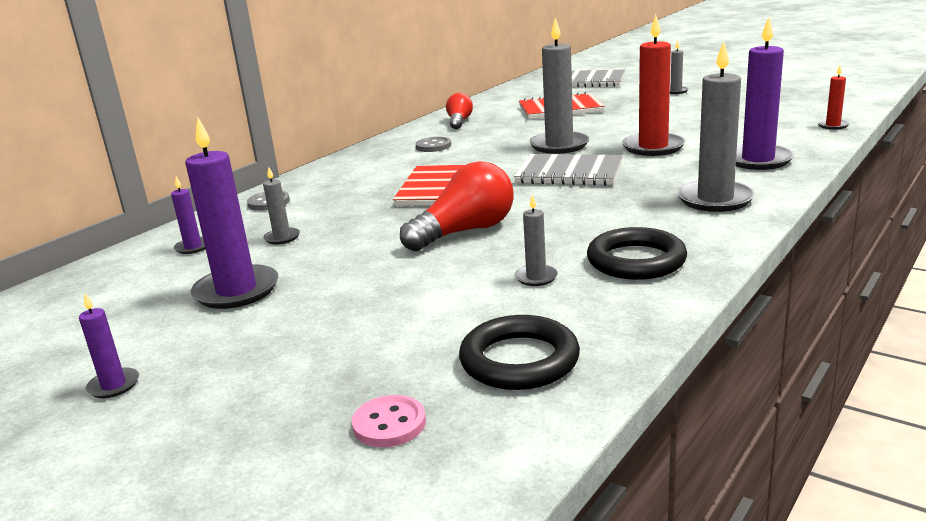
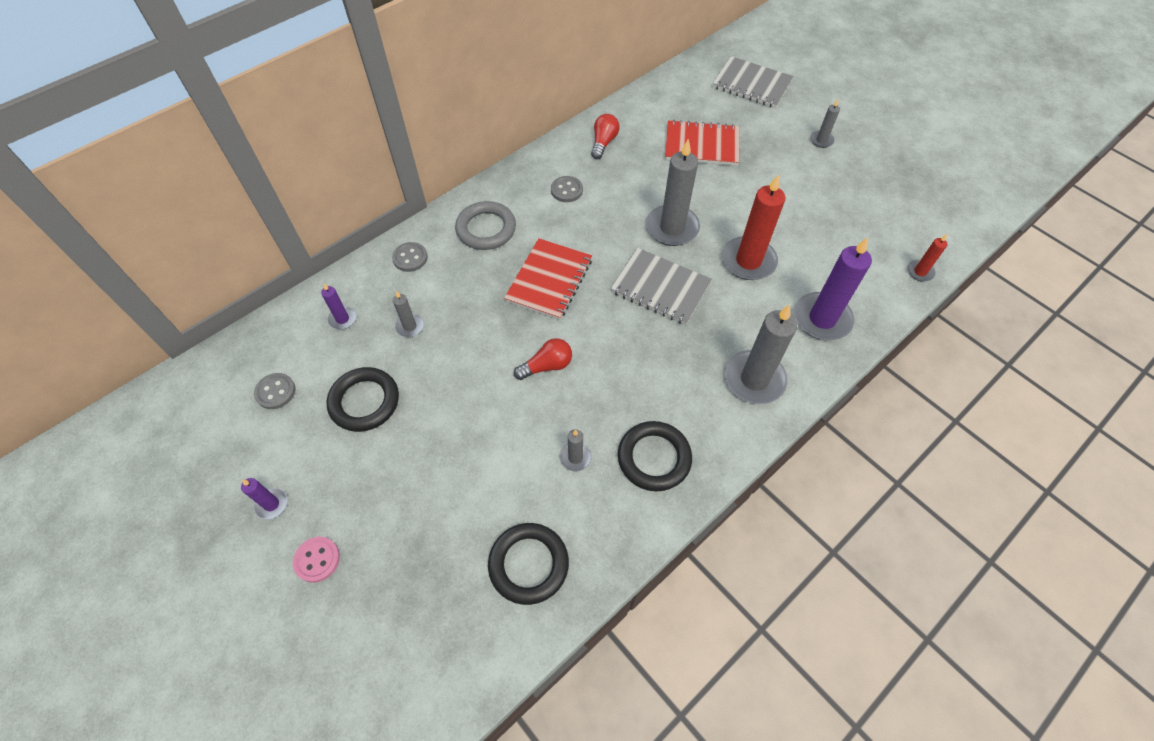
camera: 10 degrees right, 35 degrees up
purple candle [185,117,279,309] -> black ring [327,367,399,432]
pink button [352,395,426,447] -> pink button moved to [293,537,340,583]
red light bulb [400,161,514,251] -> red light bulb [514,338,572,380], size x0.60
none -> grey button [254,373,295,409]
none -> grey ring [455,201,516,250]

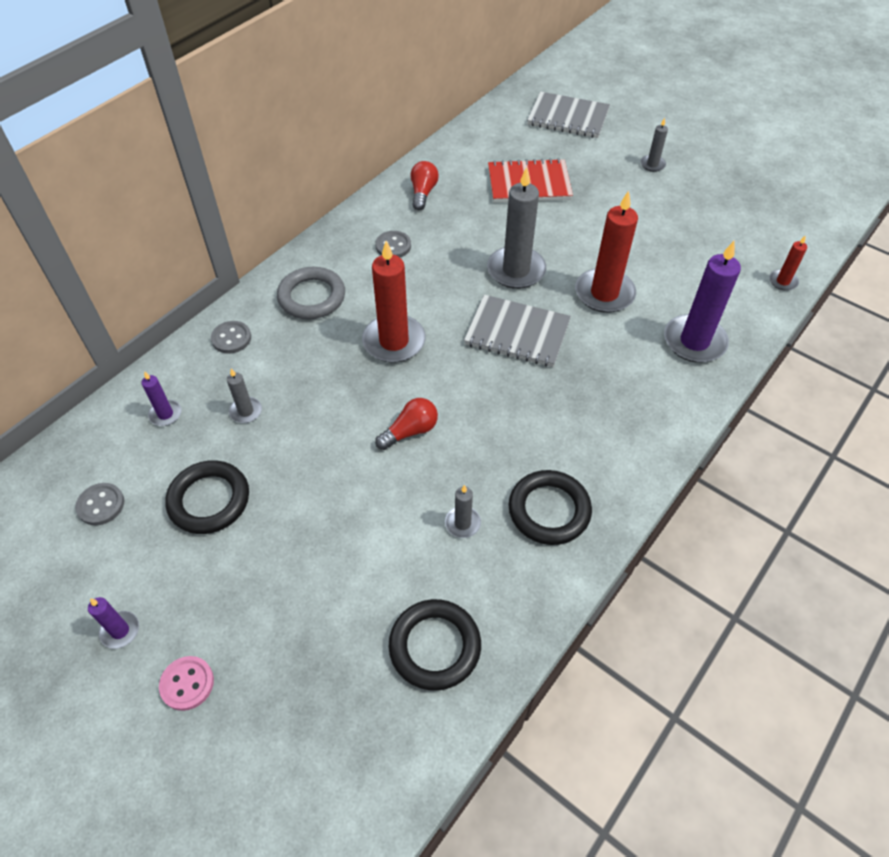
camera: 10 degrees left, 5 degrees down
red notebook [504,238,592,320] -> red candle [362,241,426,363]
grey candle [725,304,797,404] -> none

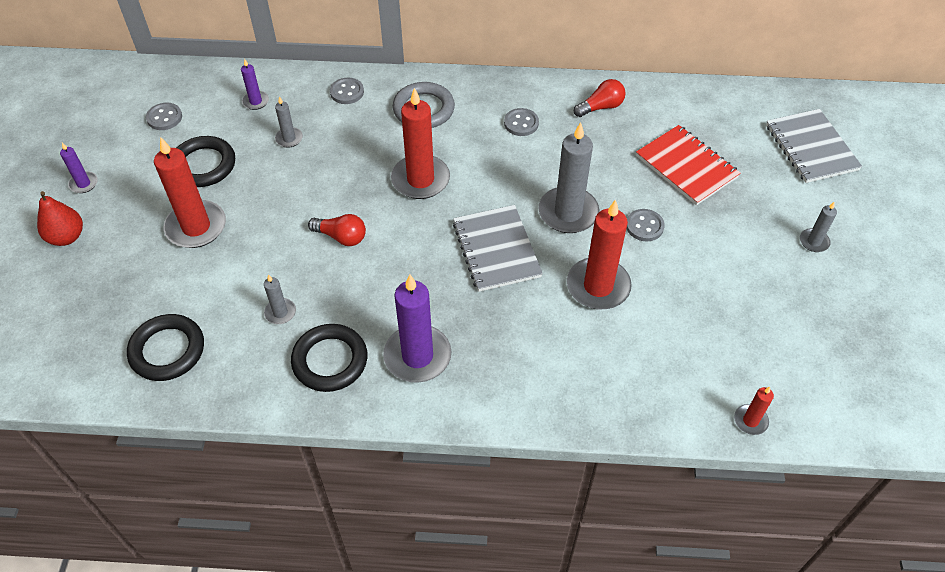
camera: 55 degrees right, 0 degrees up
pink button [159,656,214,711] -> red pear [37,191,83,246]
purple candle [664,241,741,363] -> purple candle moved to [383,274,451,383]
none -> red candle [154,137,226,248]
none -> grey button [626,209,665,241]

